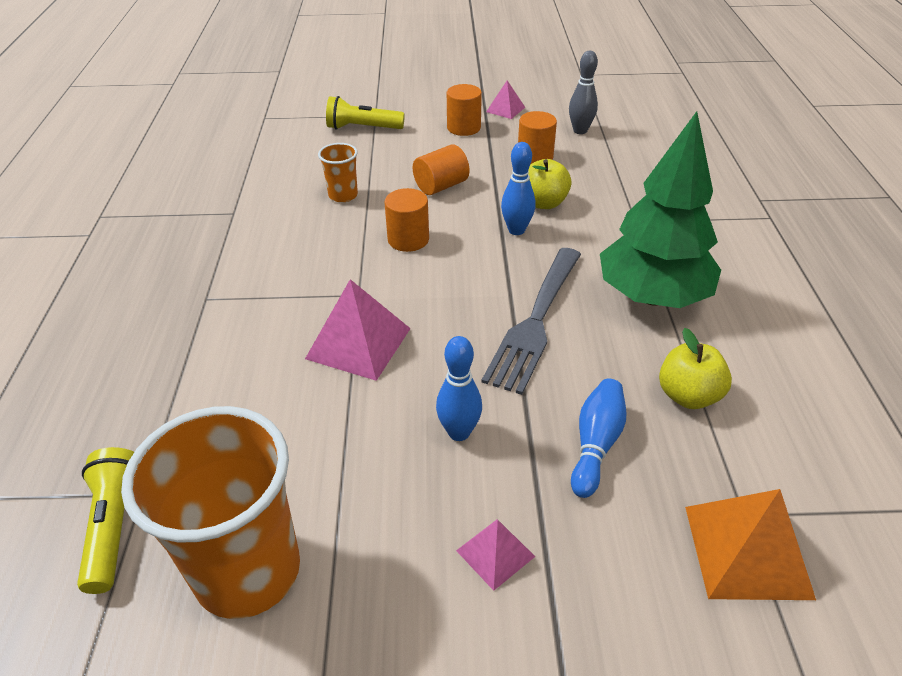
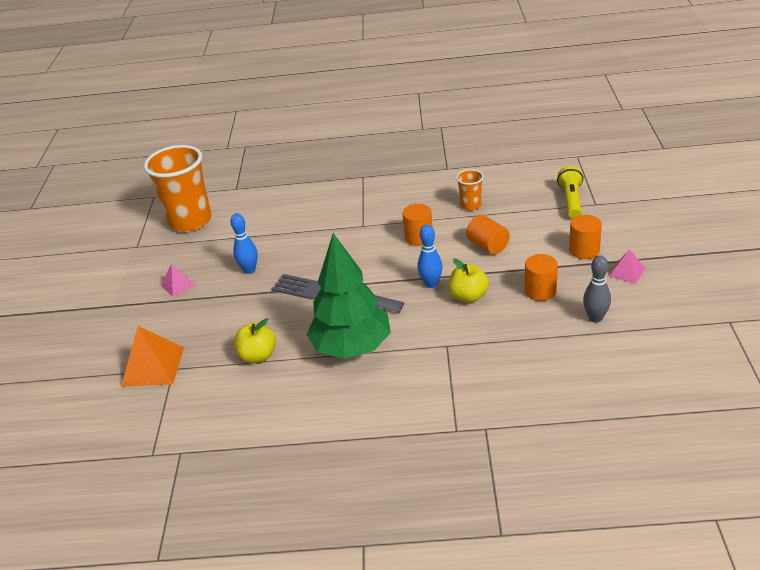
camera: 95 degrees right, 5 degrees down
yellow flashlight [77,447,134,594] -> none
pink pyramid [305,279,411,381] -> none
blue bowling pin [571,378,627,498] -> none

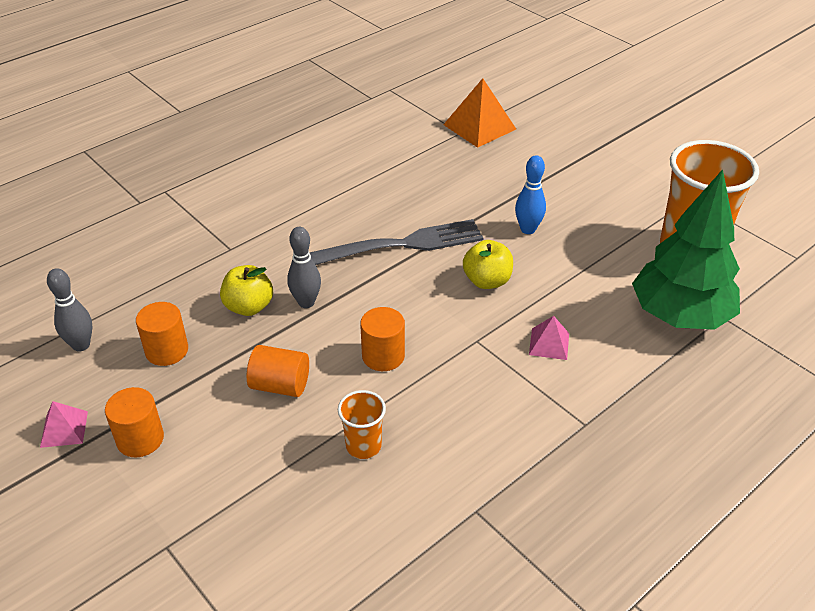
camera: 135 degrees right, 5 degrees up
pink pyramid [161,264,195,297] -> pink pyramid moved to [529,316,569,360]
yellow apple [234,319,276,363] -> yellow apple moved to [463,240,513,289]
green tree [306,233,391,359] -> green tree moved to [632,169,740,330]
blue bowling pin [417,225,443,288] -> grey bowling pin [287,227,321,308]
yellow flashlight [557,166,583,219] -> none

